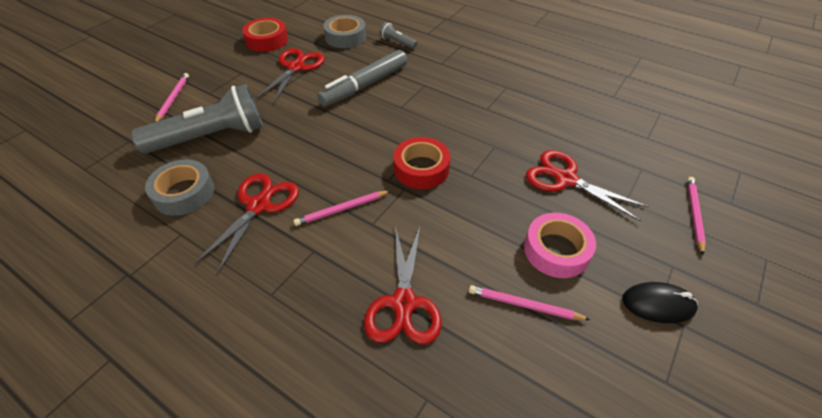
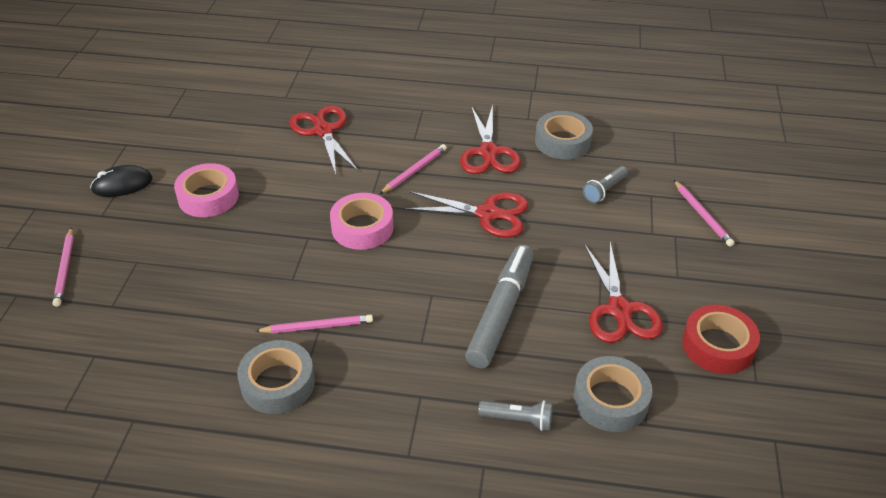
camera: 155 degrees right, 5 degrees down
grey flashlight [131,84,263,154] -> grey flashlight [583,166,628,203], size x0.43
red tape [393,137,451,189] -> pink tape [330,193,394,250]
pink pencil [469,285,590,320] -> pink pencil moved to [256,314,373,334]
red scissors [526,150,649,222] -> red scissors moved to [403,191,529,238]
none -> grey tape [237,340,315,414]

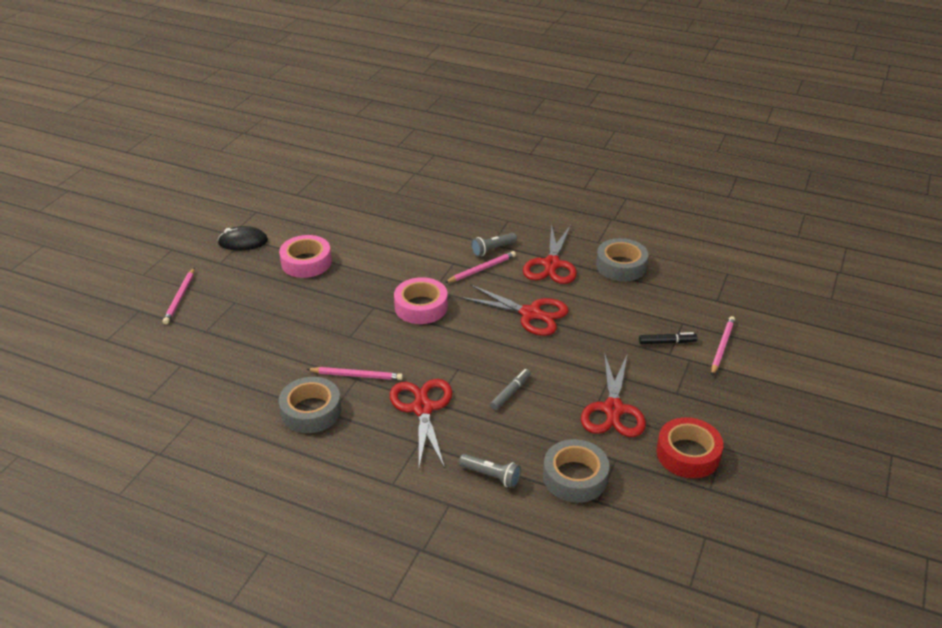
camera: 15 degrees right, 5 degrees down
red scissors [289,106,359,175] -> red scissors moved to [390,379,452,468]
grey marker [465,245,534,368] -> grey marker [490,369,531,410], size x0.46
grey flashlight [583,166,628,203] -> grey flashlight moved to [471,233,517,257]
pink pencil [674,180,734,247] -> pink pencil turned 150 degrees counterclockwise [711,316,735,375]
none -> black marker [639,332,698,344]

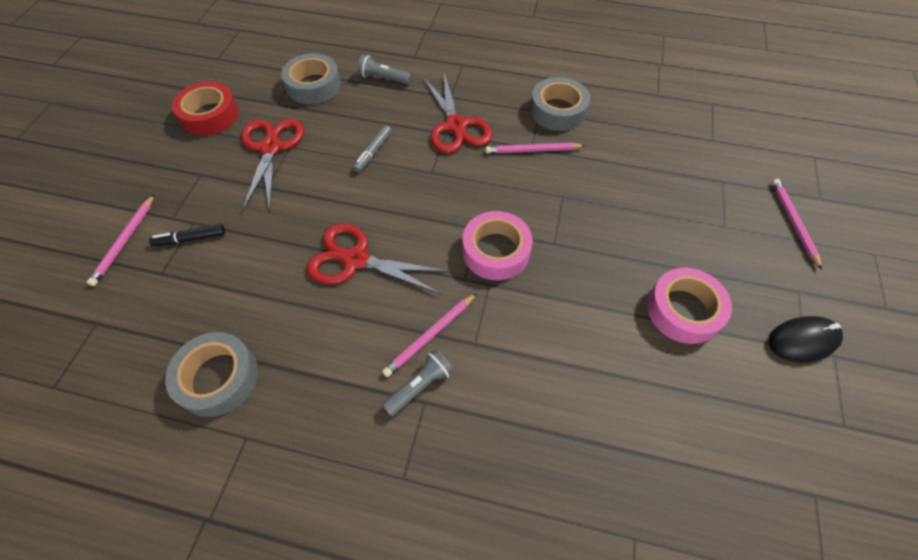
camera: 170 degrees right, 20 degrees up
red scissors [523,224,577,284] -> none

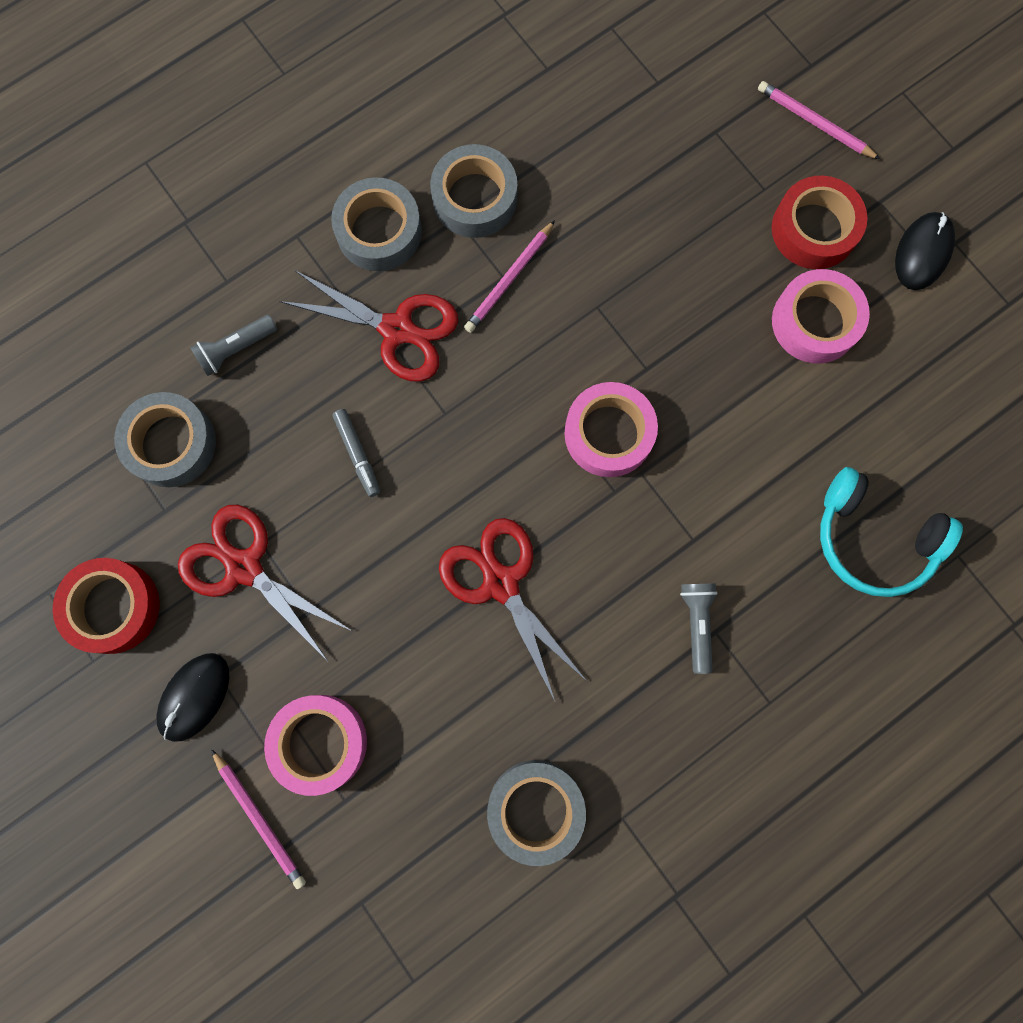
camera: 50 degrees left, 20 degrees up
black marker [149,224,225,247] -> pink tape [264,695,367,796]
red scissors [307,223,450,294] -> red scissors turned 90 degrees clockwise [439,518,586,701]
pink pencil [382,293,477,377] -> none
none -> black mouse [156,653,229,742]
none -> grey tape [331,177,422,271]
none -> red tape [772,176,867,269]
none -> turquoise headphones [820,467,963,597]

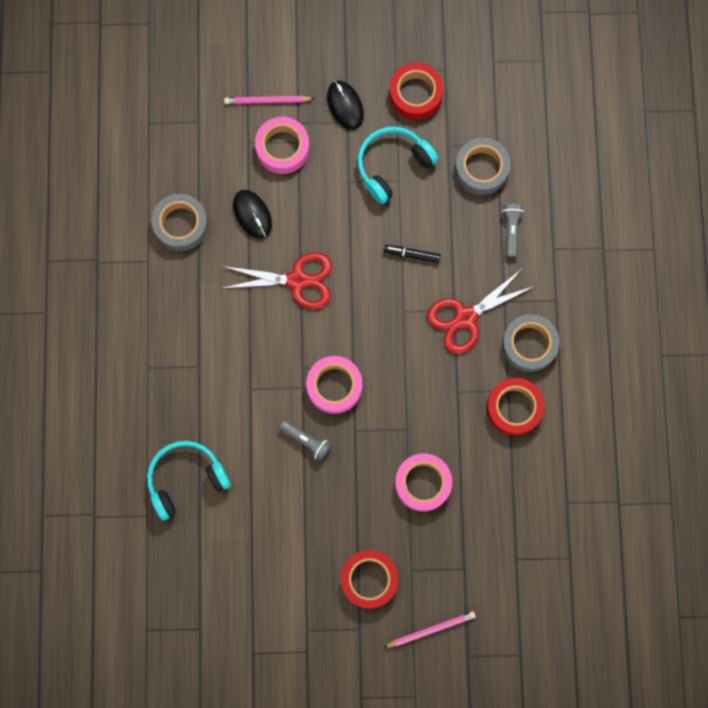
camera: 125 degrees right, 0 degrees up
red scissors [178,505,352,661] -> turquoise headphones [358,127,438,204]
grey marker [332,409,380,497] -> black marker [384,245,441,263]
grey tape [430,144,517,238] -> red tape [486,378,544,436]
pink pencil [464,220,555,333] -> none
grey flashlight [680,583,718,674] -> grey flashlight moved to [279,420,331,461]
pink tape [772,269,870,363] -> pink tape moved to [395,453,452,512]
black mouse [895,212,955,290] -> black mouse moved to [233,190,272,239]

